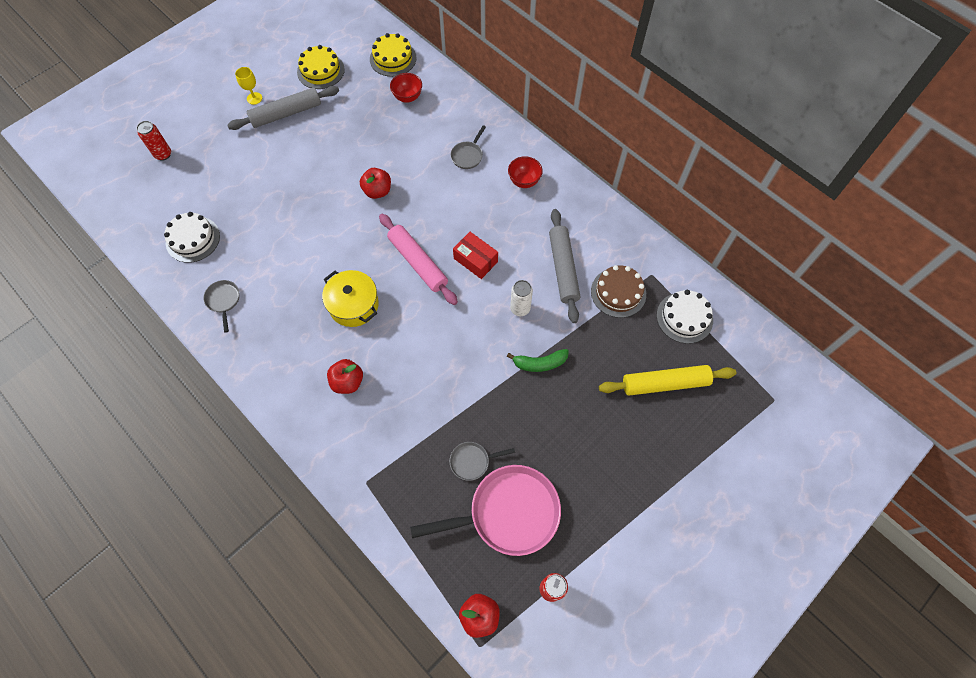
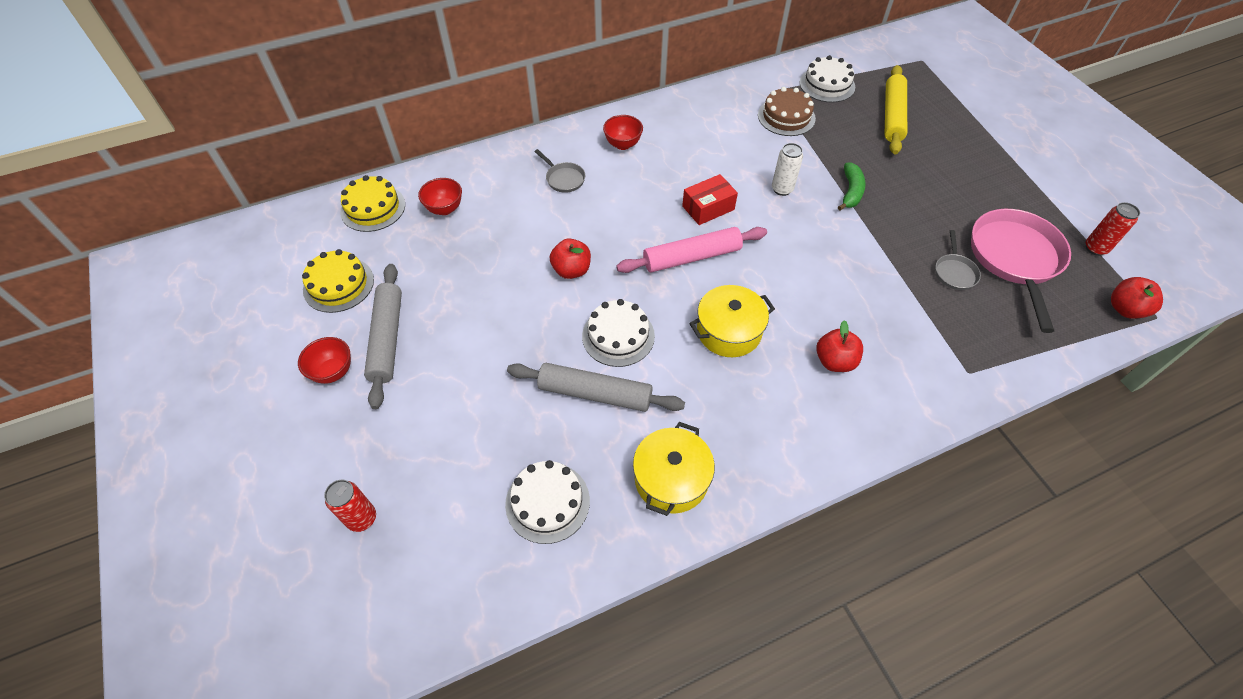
camera: 70 degrees left, 10 degrees down
grey pan [203,280,240,333] -> yellow pot [633,422,715,516]
yellow goblet [235,67,262,105] -> red bowl [298,337,351,384]
grey rolling pin [549,209,580,323] -> grey rolling pin moved to [507,363,685,412]
none -> white cake [582,299,655,367]

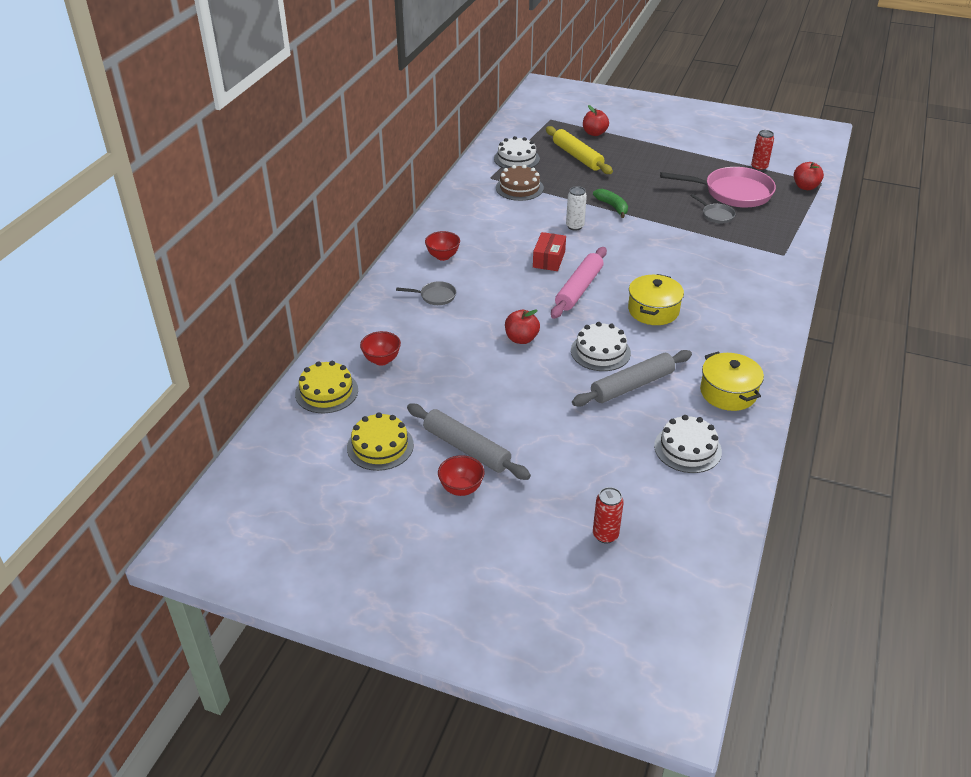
camera: 45 degrees left, 15 degrees down
red apple [816,320,863,372] -> red apple moved to [583,105,609,136]
pink pan [971,209,1071,333] -> pink pan turned 135 degrees clockwise [660,167,776,208]

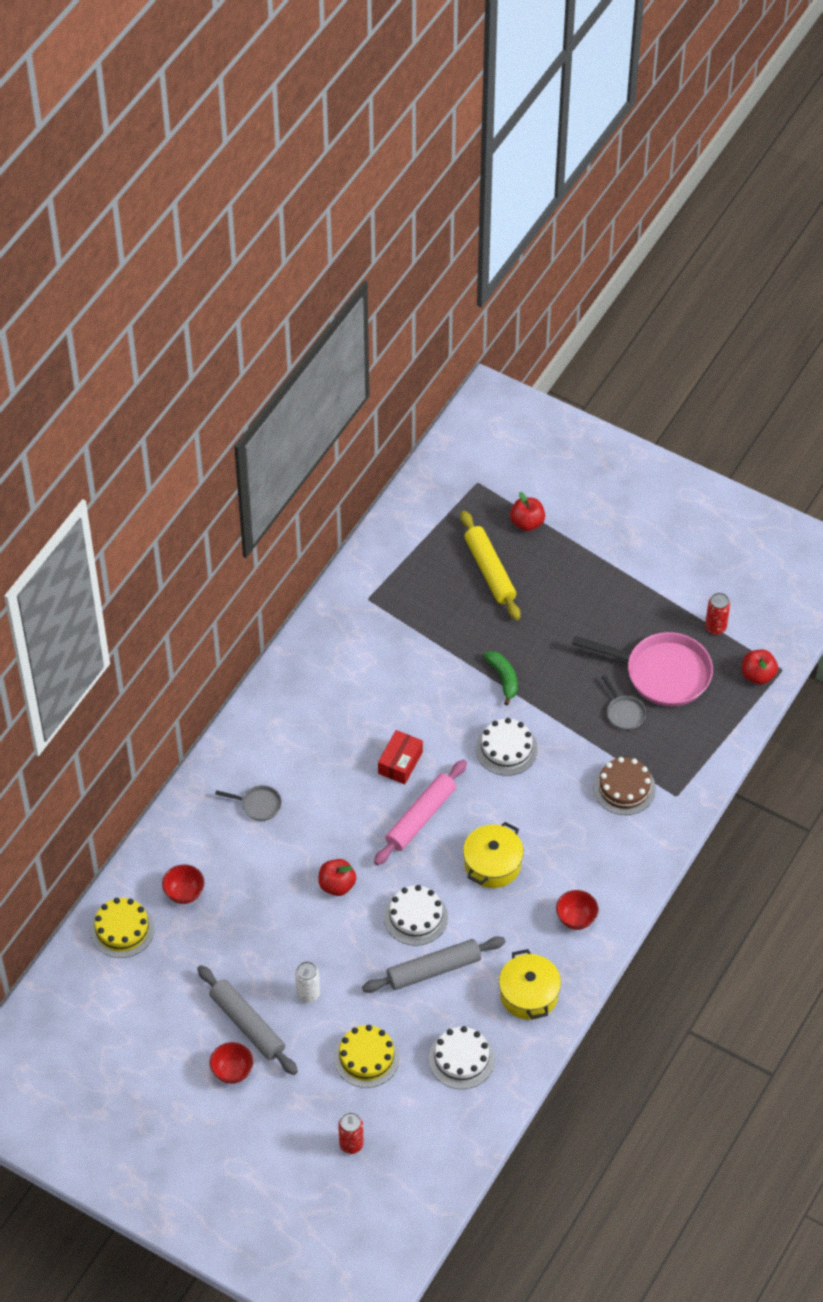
camera: 10 degrees right, 15 degrees up
yellow cake [347,413,414,471] -> yellow cake moved to [334,1025,400,1088]
red bowl [425,231,460,261] -> red bowl moved to [556,890,598,930]
white cake [494,136,540,168] -> white cake moved to [476,718,538,776]
brown cake [496,165,544,201] -> brown cake moved to [593,757,656,815]
white can [566,186,587,231] -> white can moved to [295,961,320,1003]

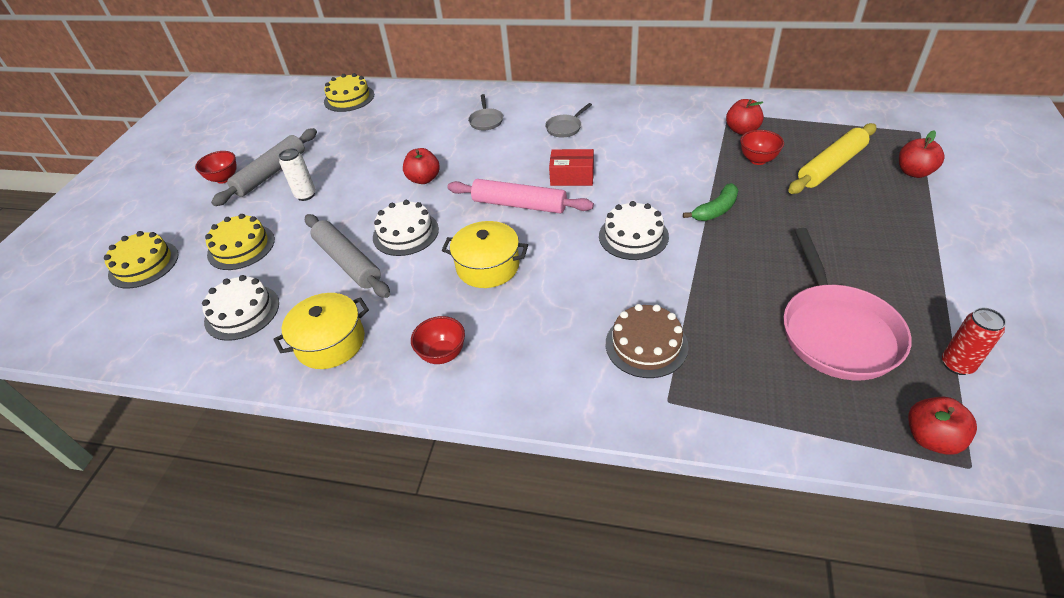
camera: 75 degrees right, 10 degrees down
red bowl [162,864,204,904] -> red bowl moved to [740,130,784,165]
red can [338,1112,364,1154] -> yellow cake [104,231,179,288]
grey pan [602,675,646,730] -> grey pan moved to [545,103,592,137]
none -> red apple [726,99,764,135]

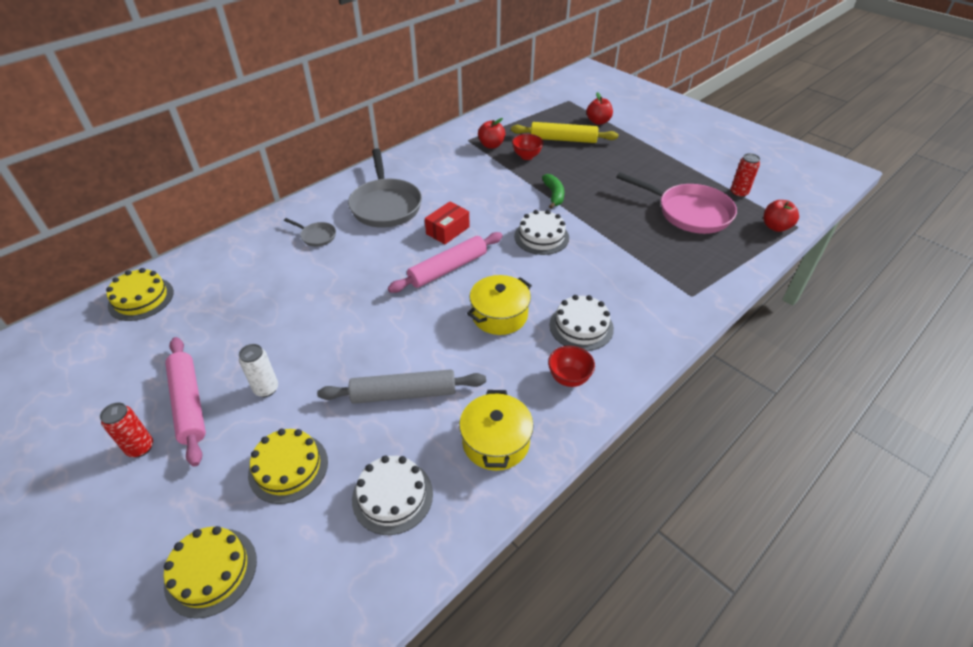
camera: 60 degrees left, 0 degrees up
red bowl [195,151,237,184] -> red can [100,402,153,457]
grey rolling pin [211,128,317,206] -> pink rolling pin [165,337,206,467]
white cake [373,200,439,256] -> white cake moved to [550,295,614,351]
red apple [403,148,440,184] -> none
grey pan [545,103,592,137] -> grey pan [348,148,422,228], size x2.18
brown cake [606,304,688,378] -> none
yellow rolling pin [788,123,876,194] -> yellow rolling pin turned 75 degrees counterclockwise [511,122,618,143]

